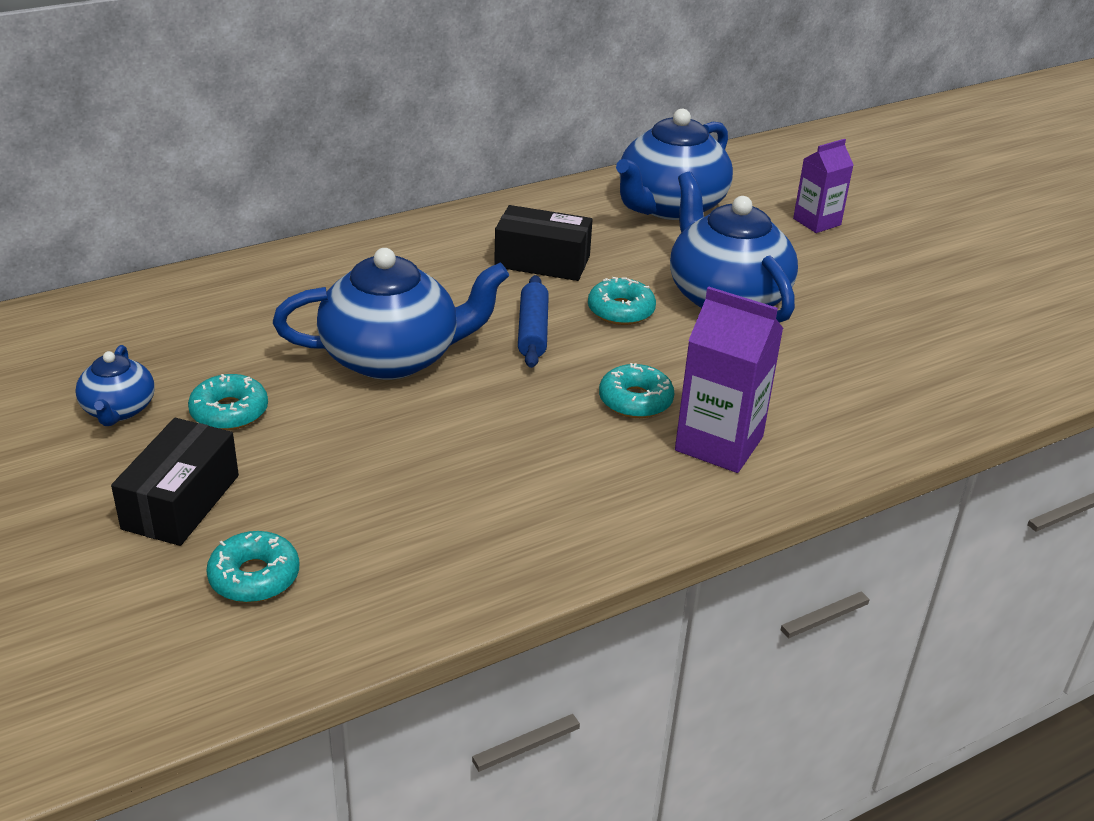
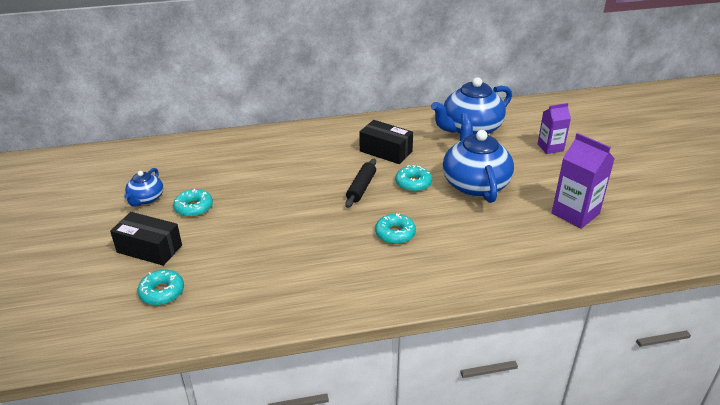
camera: 20 degrees right, 0 degrees up
black box [111,418,239,546] -> black box turned 75 degrees clockwise [110,212,182,266]
blue teapot [273,248,509,380] -> none
blue rolling pin [518,275,549,368] -> black rolling pin [345,159,376,208]
purple carton [675,287,783,473] -> purple carton moved to [552,133,615,229]

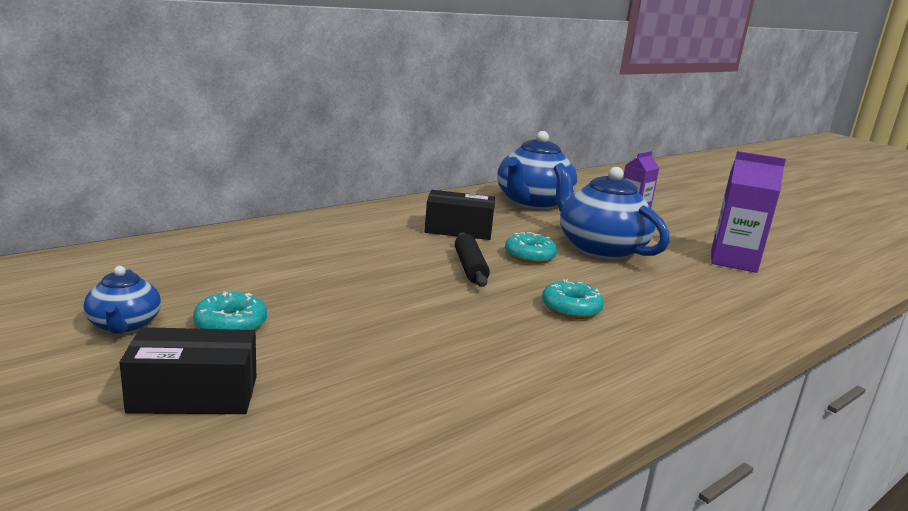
camera: 30 degrees left, 15 degrees down
turquoise donut [138,270,184,305] -> none

